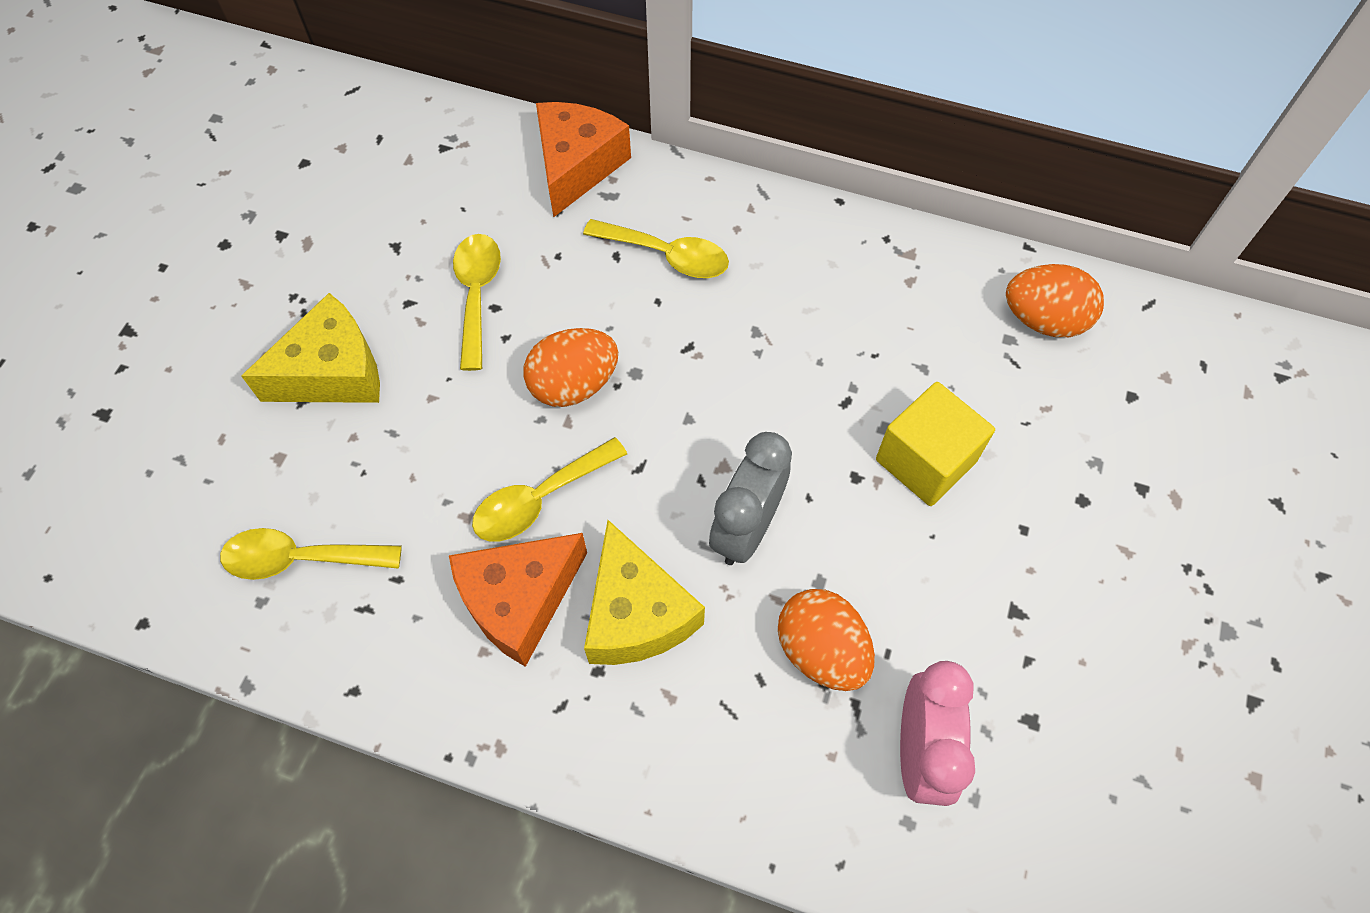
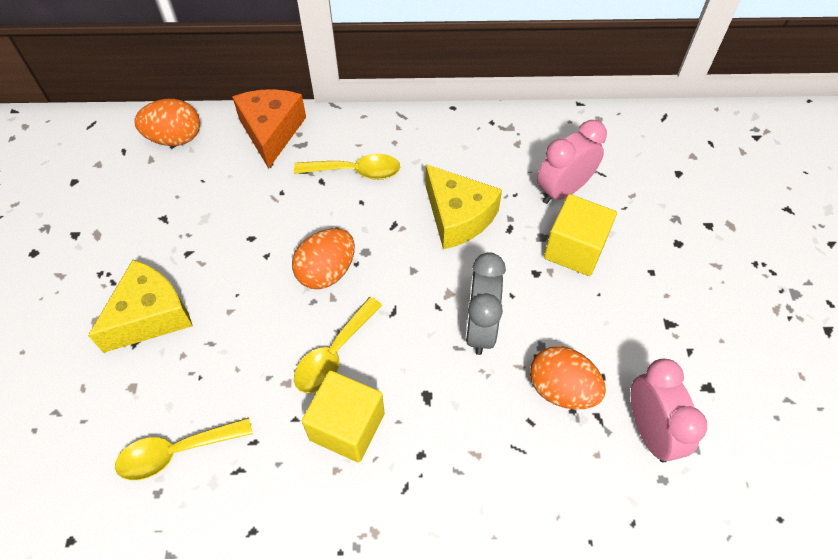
camera: 20 degrees left, 5 degrees down
orange cheese [449,533,587,667] -> yellow cube [302,370,385,463]
yellow spoon [453,234,501,371] -> none
yellow cheese [584,520,705,665] -> yellow cheese moved to [425,164,502,250]
orange egg [1006,264,1104,337] -> orange egg moved to [135,99,200,146]
none -> pink clock [537,120,607,204]

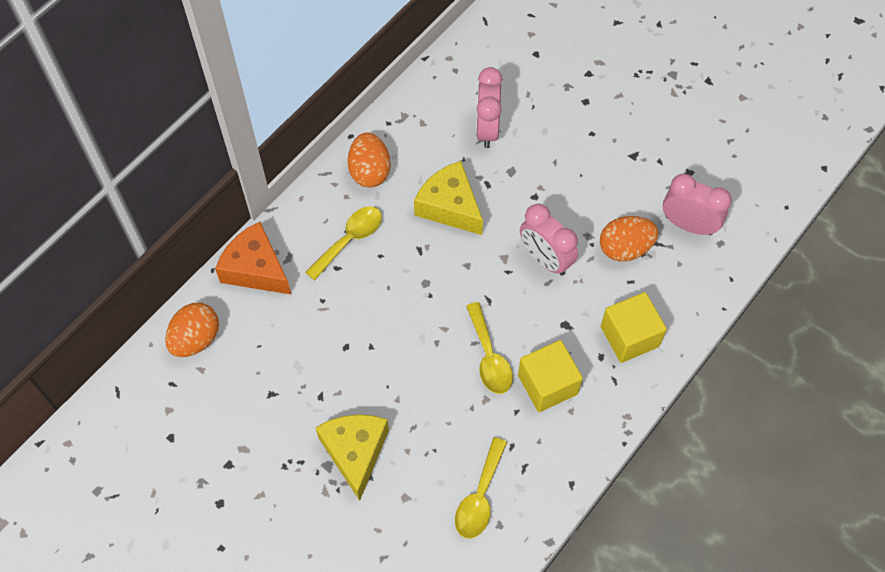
camera: 50 degrees left, 5 degrees up
orange egg [292,228,355,289] -> orange egg moved to [348,132,391,187]
yellow cheese [425,164,502,250] -> yellow cheese turned 135 degrees counterclockwise [414,161,483,235]
grey clock [465,252,506,355] -> pink clock [520,204,578,276]
yellow cube [544,194,617,276] -> yellow cube moved to [601,292,667,363]

